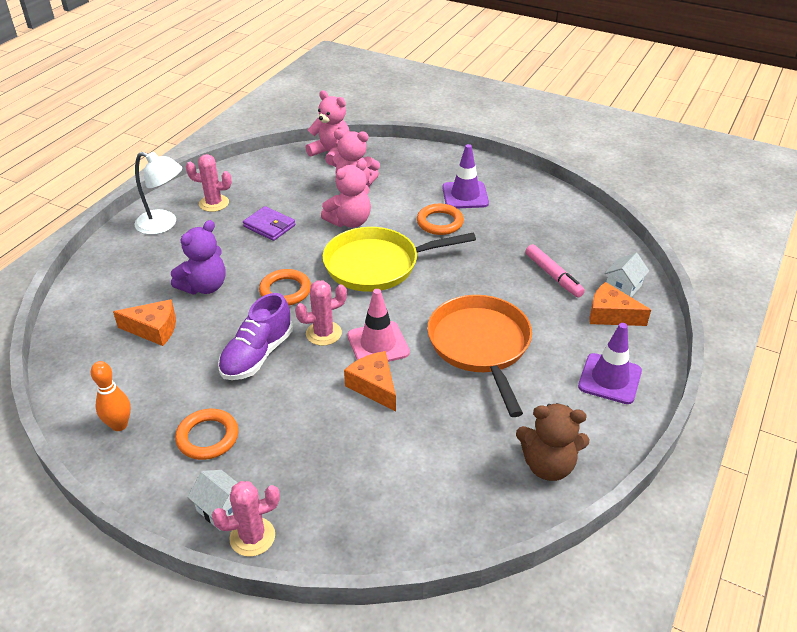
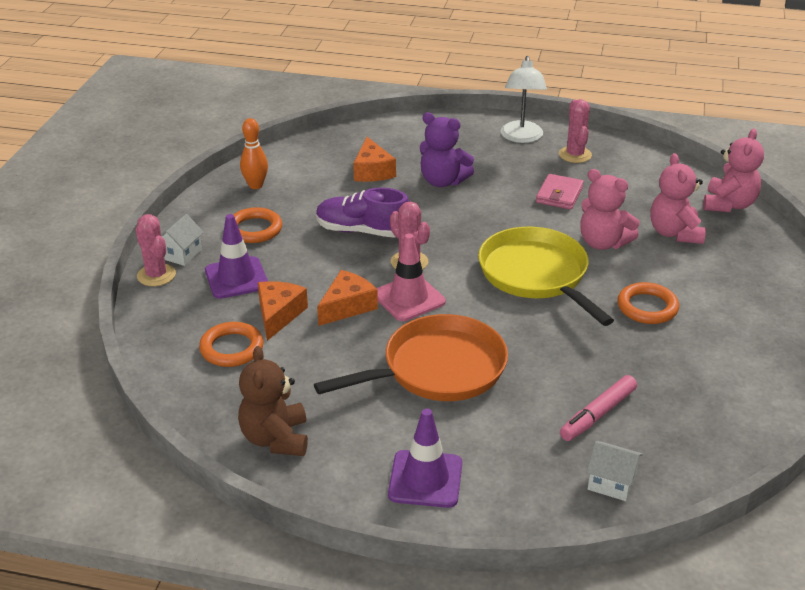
camera: 75 degrees right, 5 degrees down
purple wallet [243,206,295,241] -> pink wallet [536,174,584,210]
orange ring [259,269,311,306] -> orange ring moved to [199,322,264,367]
purple traffic cone [442,144,489,208] -> purple traffic cone moved to [205,214,268,299]
orange cheese [589,282,651,326] -> orange cheese moved to [258,281,308,341]

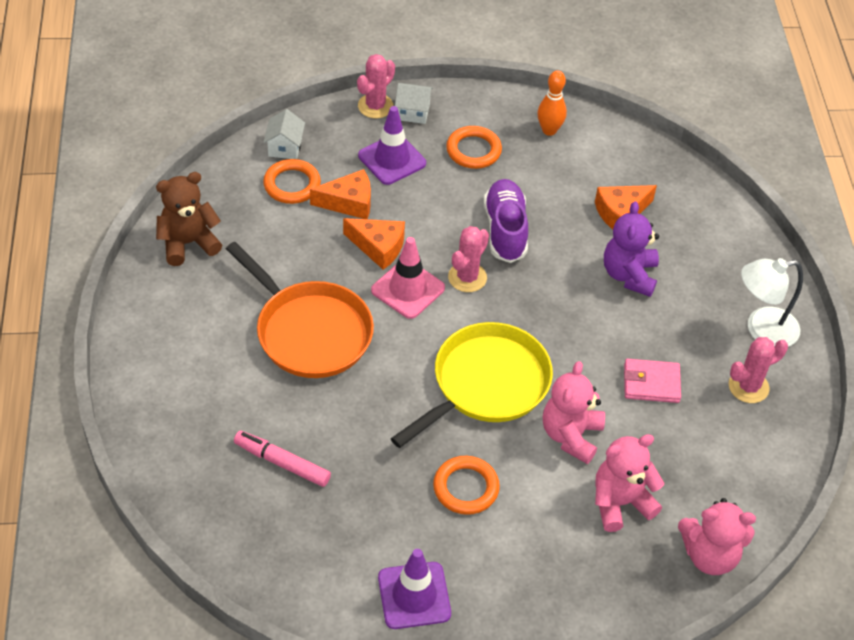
camera: 70 degrees right, 15 degrees up
purple traffic cone [388,409,462,508] -> purple traffic cone moved to [378,549,451,629]
white house [586,441,643,501] -> white house moved to [263,109,305,159]

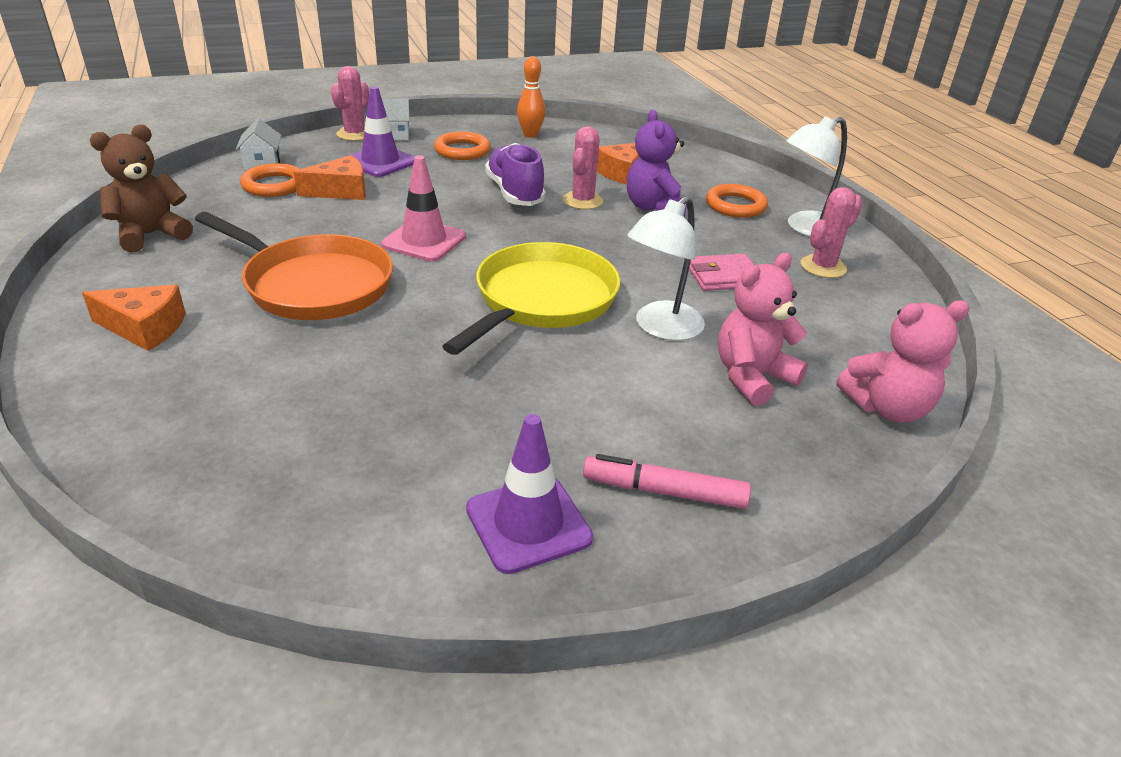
camera: 15 degrees left, 15 degrees down
pink marker [234,431,331,487] -> pink marker moved to [583,454,751,509]
orange cheese [343,218,405,270] -> orange cheese moved to [82,285,186,351]
orange ring [433,456,500,515] -> orange ring moved to [706,184,768,218]
pink cactus [448,226,489,292] -> pink cactus moved to [563,126,603,210]
pink teddy bear [543,361,605,464] -> white lamp [627,196,705,341]

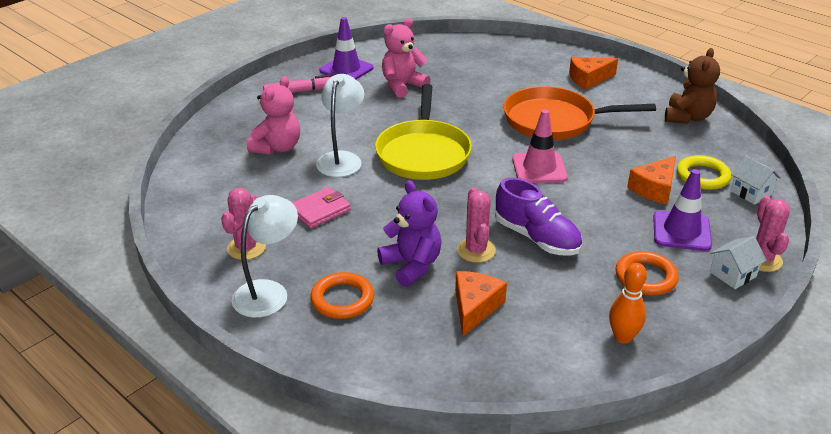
camera: 155 degrees right, 0 degrees up
orange ring [240,163,299,197] -> yellow ring [677,155,731,190]
pink teddy bear [836,300,970,423] -> pink teddy bear moved to [382,18,431,98]

